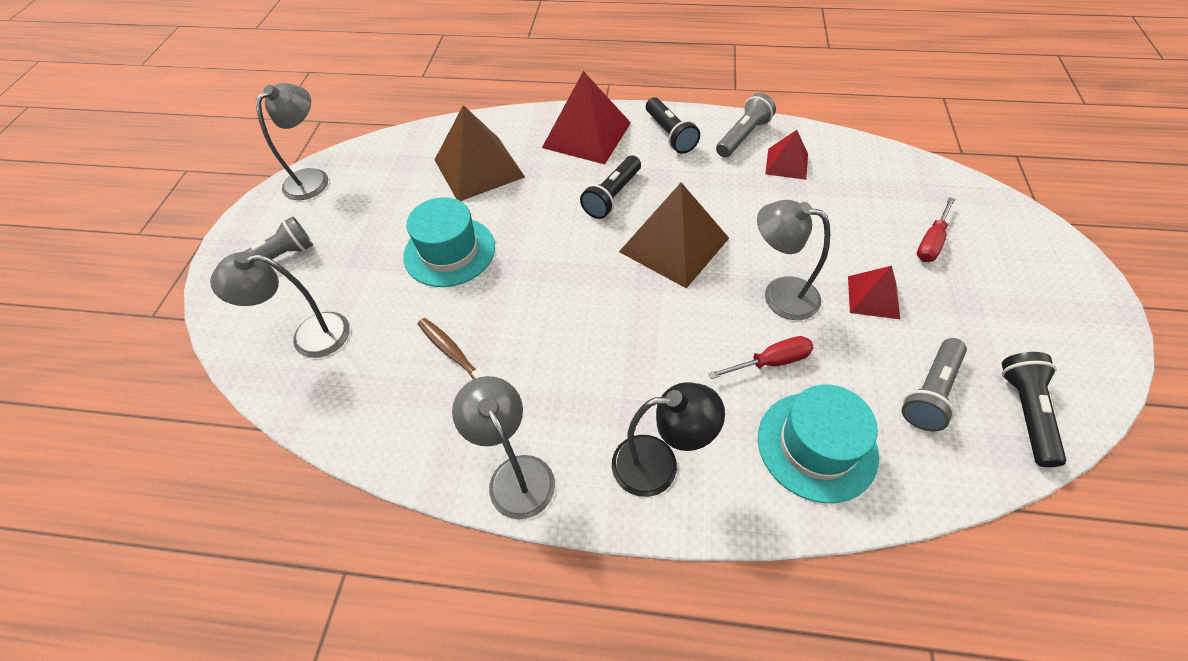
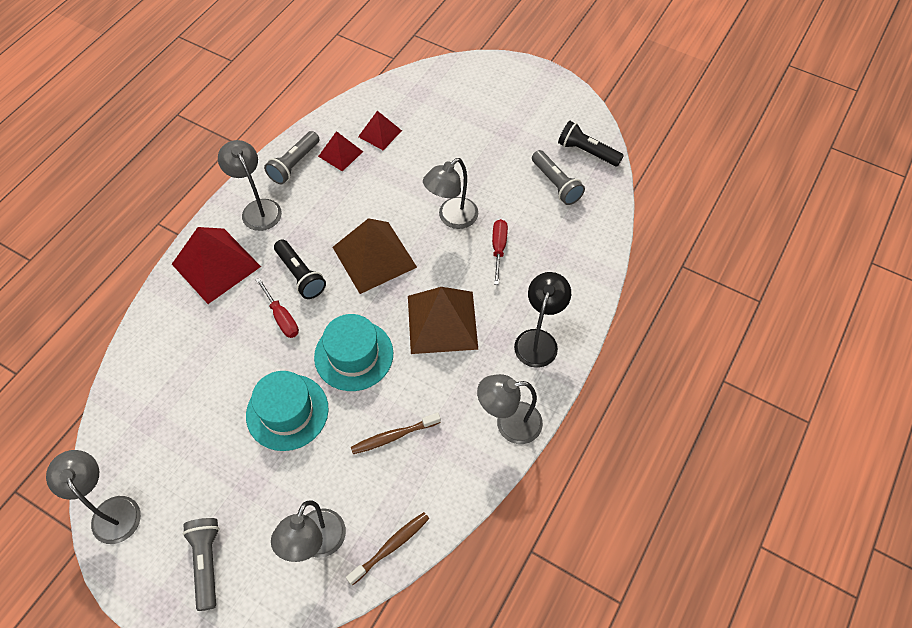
camera: 70 degrees left, 5 degrees up
brown pyramid [435,105,525,201] -> brown pyramid moved to [408,287,478,354]
black flashlight [646,97,700,154] -> grey lamp [218,140,282,231]
grey flashlight [716,93,776,157] -> grey flashlight turned 120 degrees counterclockwise [264,131,320,184]
turquoise hat [758,384,879,503] -> turquoise hat moved to [314,314,393,391]
red pyramid [848,266,900,319] -> red pyramid moved to [358,111,402,150]
red screwdriver [917,197,955,262] -> red screwdriver moved to [256,278,299,338]
none -> brown toothbrush [346,512,429,586]

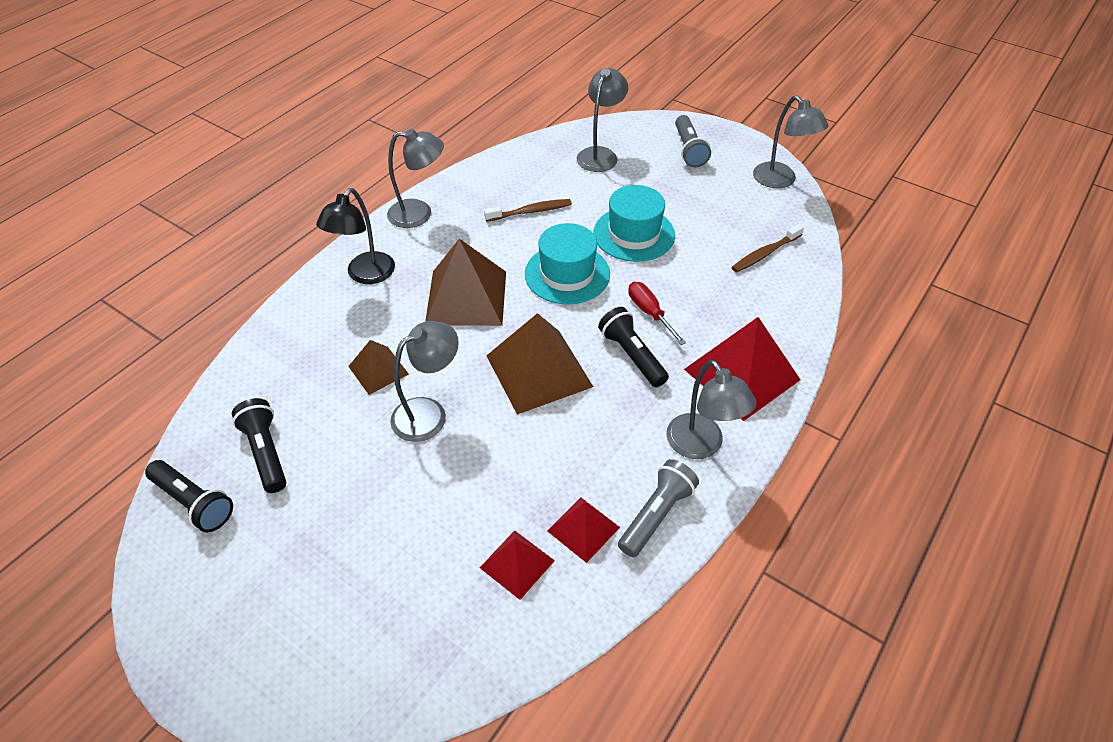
camera: 175 degrees left, 10 degrees down
brown toothbrush [346,512,429,586] -> brown toothbrush moved to [731,224,804,273]
red screwdriver [492,219,508,285] -> brown pyramid [348,340,409,395]
grey flashlight [532,150,585,205] -> black flashlight [232,398,286,493]

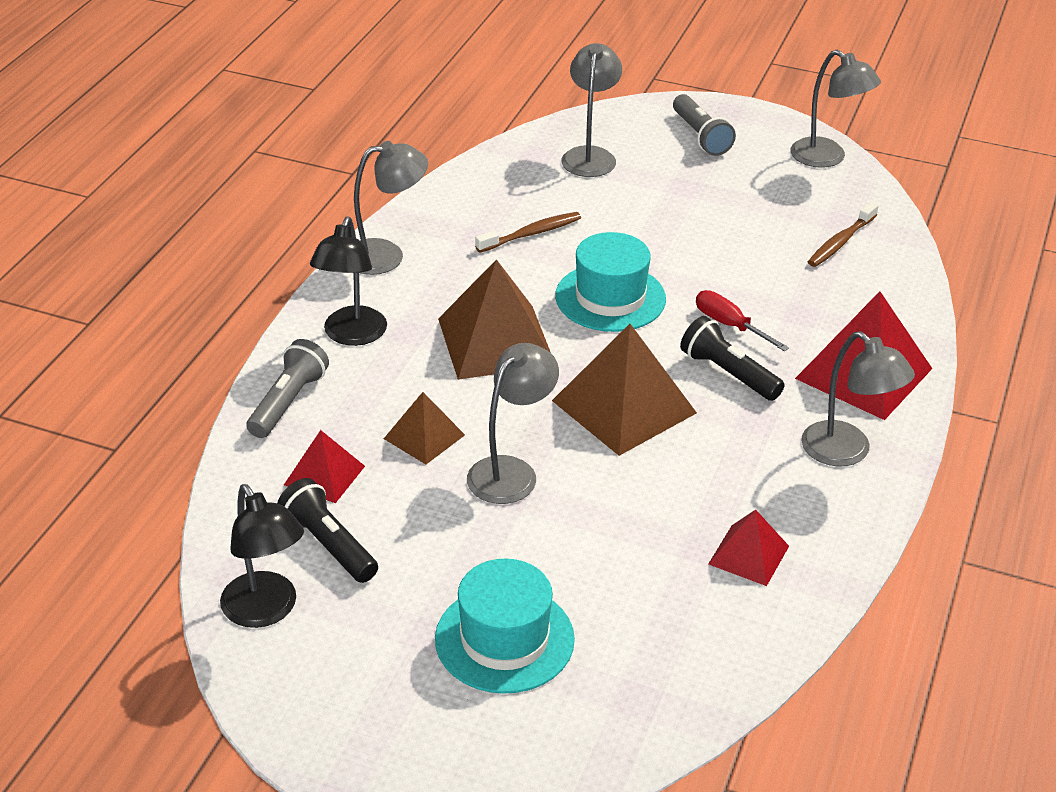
camera: 15 degrees left, 10 degrees down
black flashlight [145,460,233,532] -> black lamp [220,484,304,628]
red pyramid [480,530,555,600] -> red pyramid moved to [284,430,365,503]
turquoise hat [593,185,675,262] -> turquoise hat moved to [435,559,575,694]
grey flashlight [618,459,699,557] -> grey flashlight moved to [246,339,329,438]

